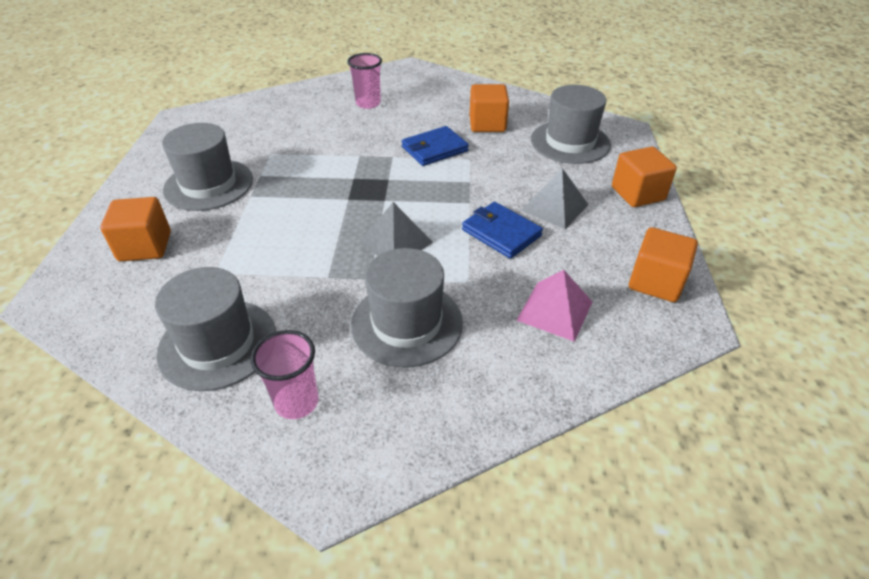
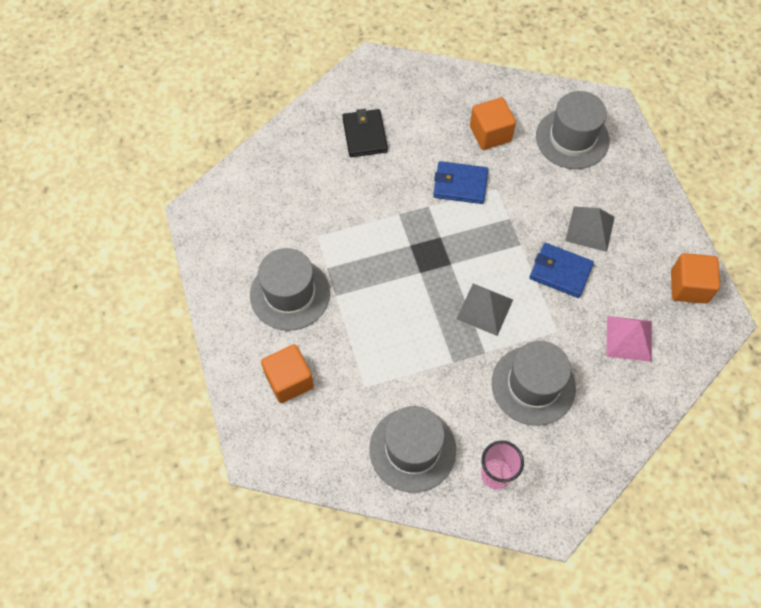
camera: 20 degrees left, 20 degrees up
pink cup [347,53,382,109] -> black wallet [342,109,388,157]
blue wallet [402,126,469,166] -> blue wallet turned 60 degrees clockwise [433,161,488,204]
orange cube [612,146,677,207] -> none

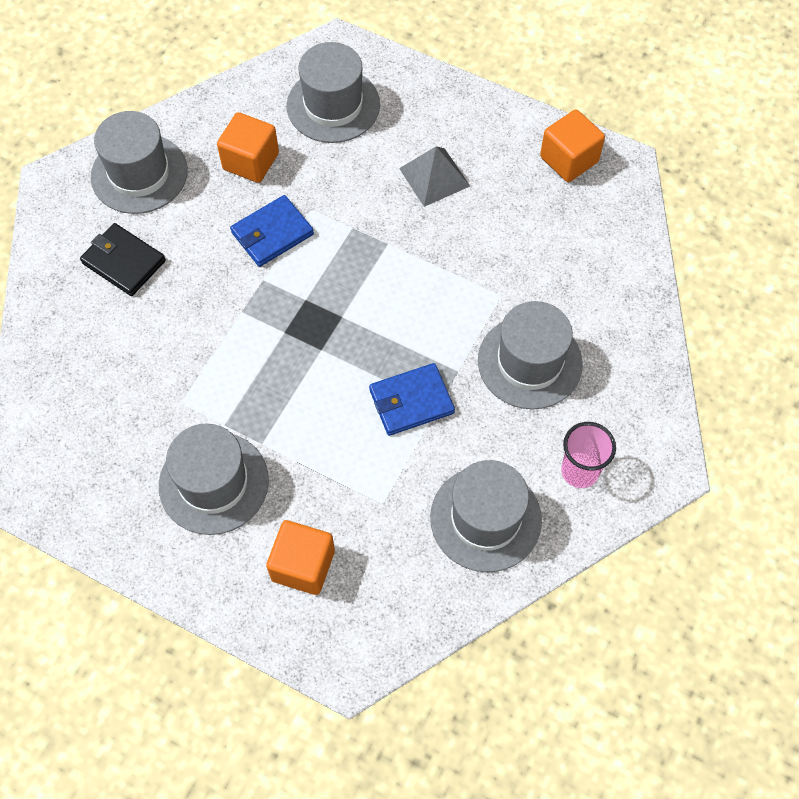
camera: 45 degrees left, 0 degrees up
grey pyramid [457,284,513,336] -> none
blue wallet [529,243,594,298] -> blue wallet moved to [369,363,455,436]
pink pyramid [606,316,652,362] -> none
none -> grey hat [91,111,188,214]

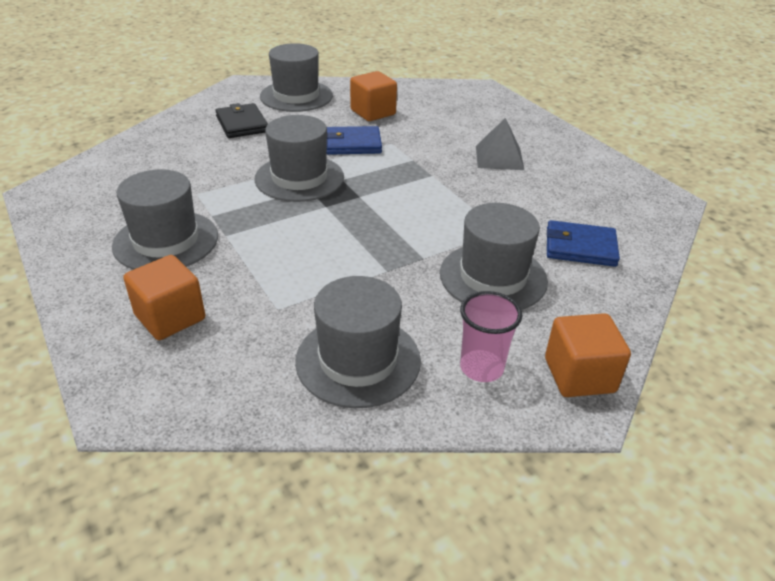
camera: 30 degrees right, 25 degrees down
grey hat [287,42,380,143] -> grey hat moved to [254,115,344,202]
blue wallet [369,363,455,436] -> blue wallet moved to [547,220,620,267]
orange cube [540,109,605,182] -> orange cube moved to [545,313,631,397]

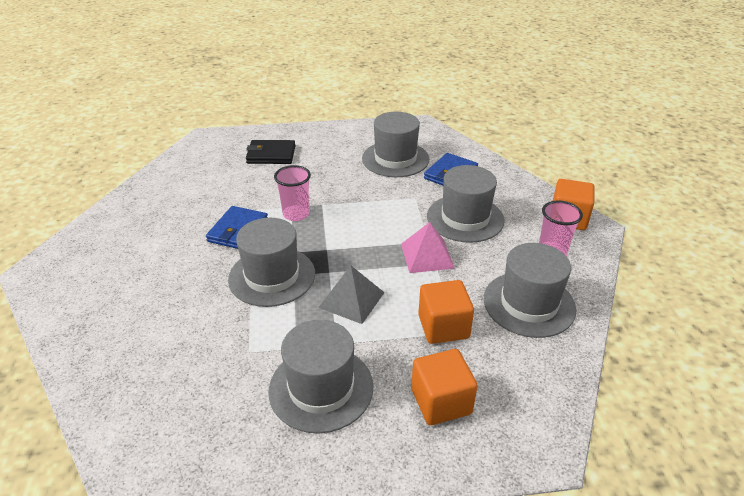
camera: 65 degrees left, 0 degrees up
black wallet [215,103,268,138] -> black wallet moved to [246,140,295,164]
grey hat [260,43,333,112] -> grey hat moved to [362,112,429,177]
orange cube [350,71,397,121] -> orange cube moved to [418,280,474,344]
grey pyramid [476,118,524,170] -> grey pyramid moved to [318,266,385,324]
none -> pink cup [274,165,311,221]
none -> pink pyramid [401,222,455,273]

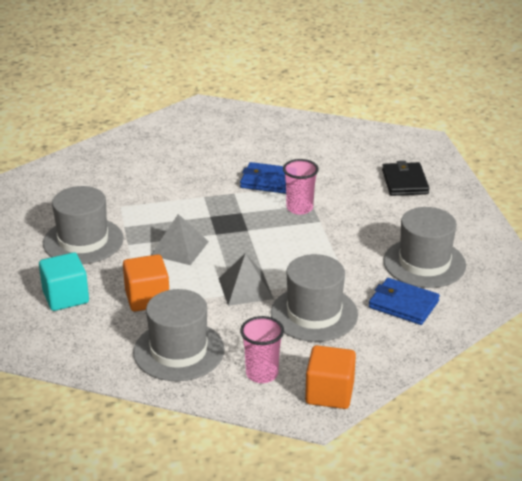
camera: 85 degrees right, 5 degrees down
grey hat [228,218,315,307] -> none
pink pyramid [401,222,455,273] -> grey pyramid [218,253,274,306]
orange cube [411,349,478,425] -> turquoise cube [39,253,89,311]

